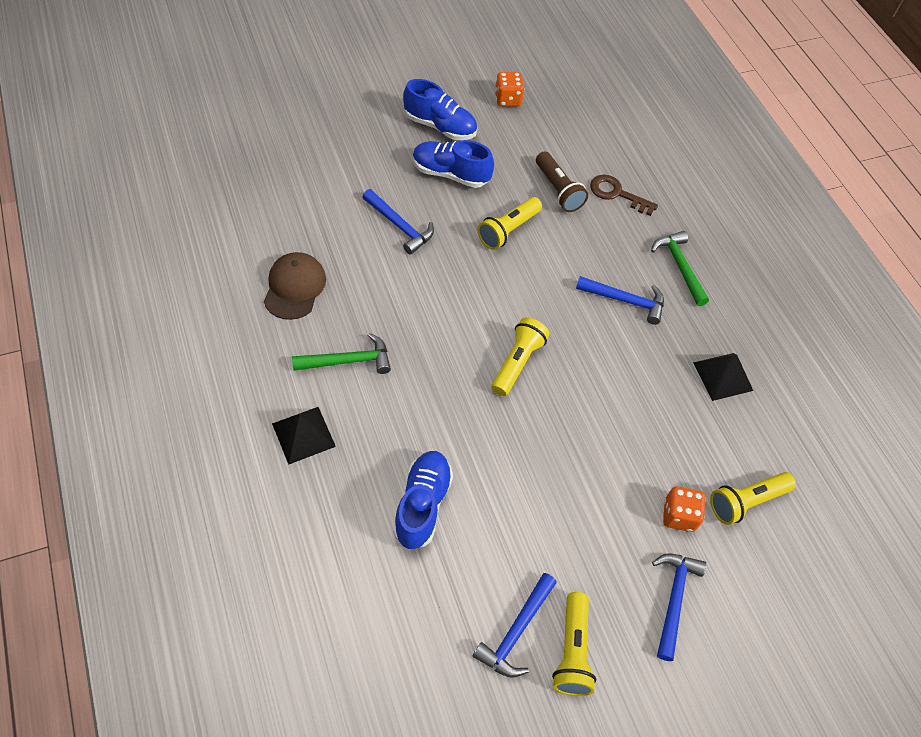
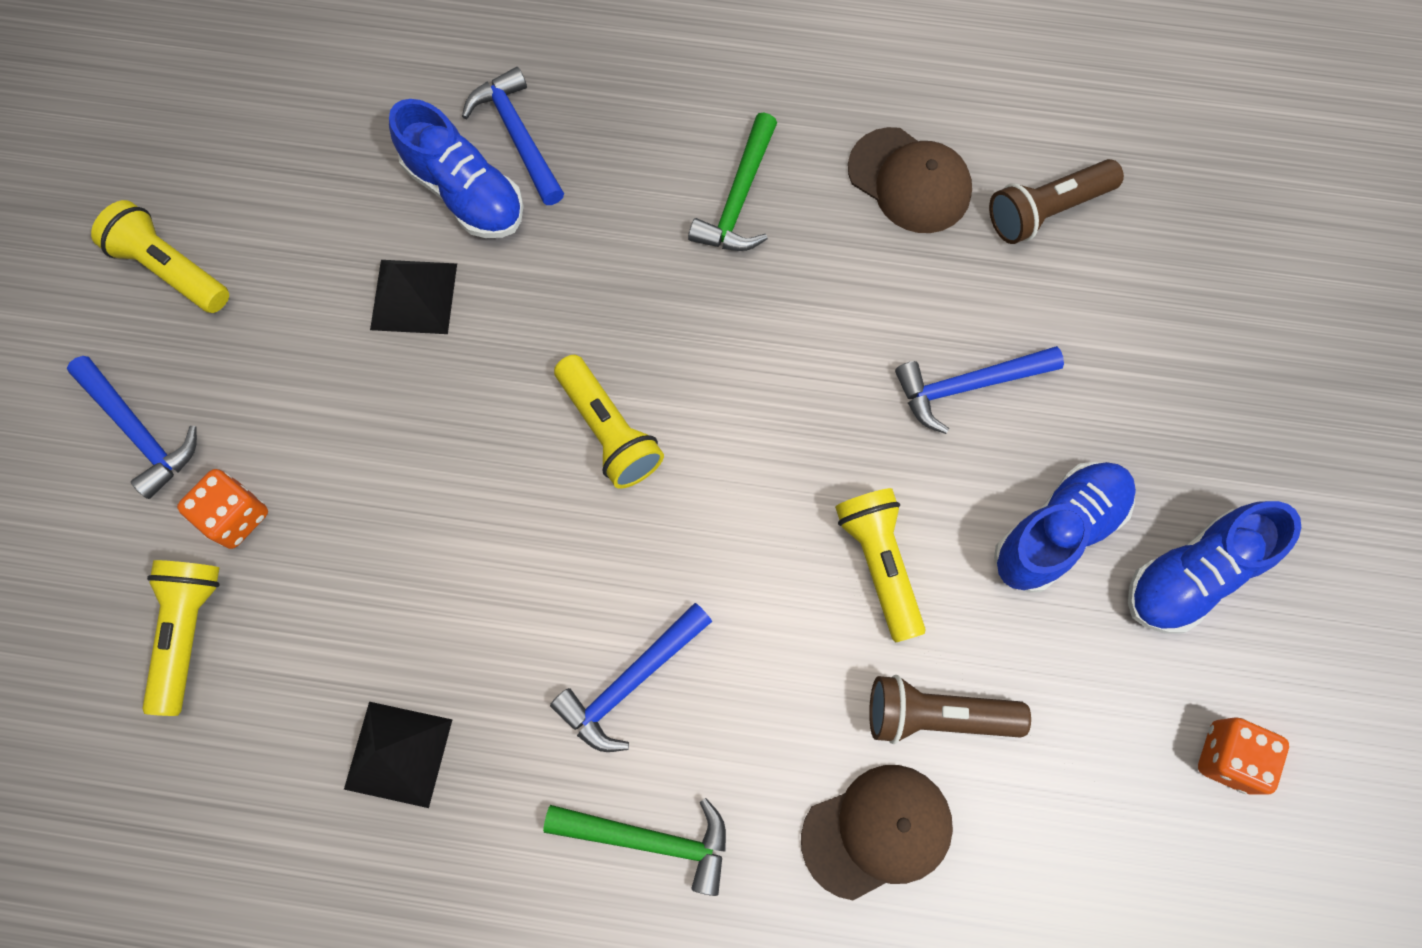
camera: 125 degrees right, 15 degrees up
black pyramid [272,407,336,464] -> black pyramid moved to [370,260,457,334]
blue hammer [473,573,557,678] -> blue hammer moved to [462,67,564,205]
brown key [590,175,658,216] -> brown cap [801,765,953,900]
none -> brown flashlight [989,159,1124,244]

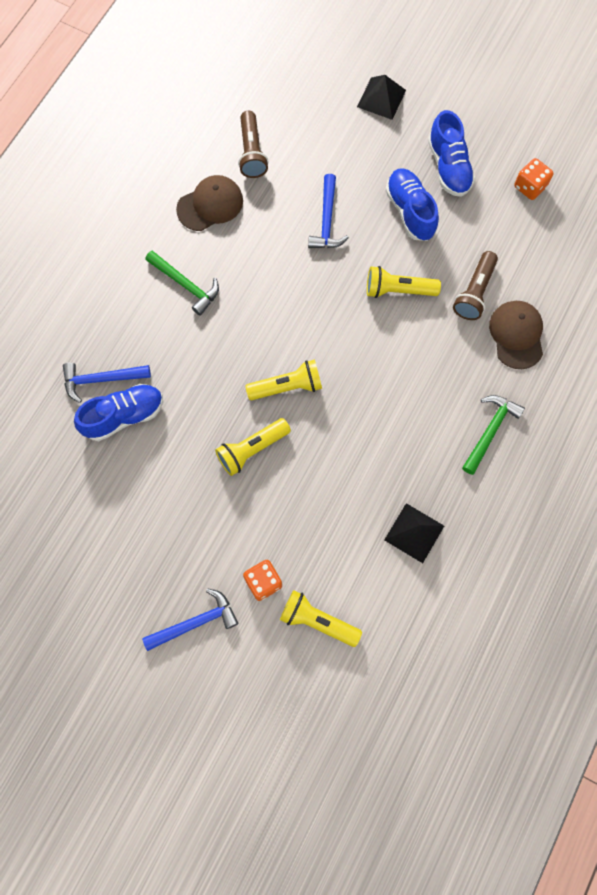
camera: 70 degrees left, 0 degrees up
yellow flashlight [91,200,229,313] -> yellow flashlight moved to [215,418,291,476]
black pyramid [370,260,457,334] -> black pyramid moved to [357,75,406,120]
blue hammer [550,603,712,752] -> none

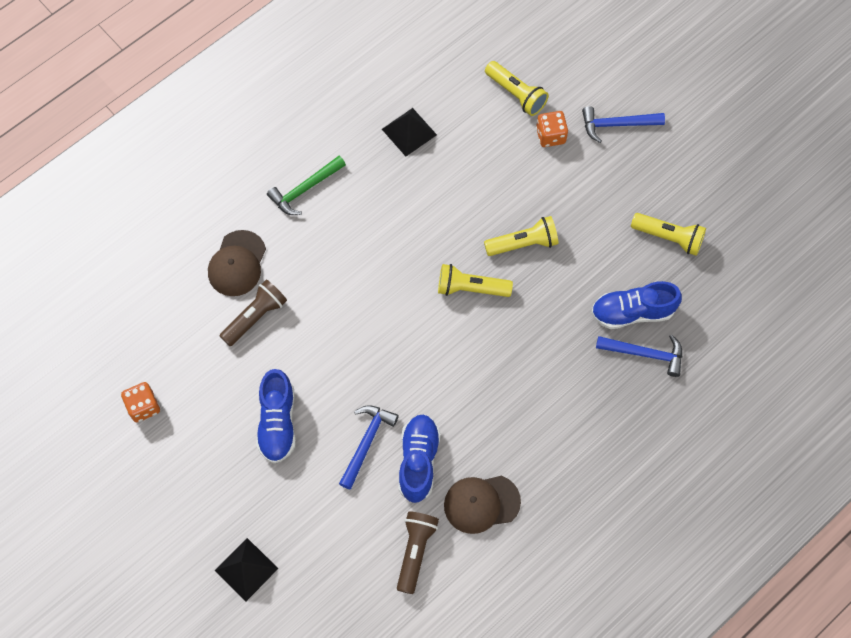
camera: 160 degrees left, 5 degrees down
green hammer [145,251,219,316] -> none
yellow flashlight [367,266,441,298] -> yellow flashlight moved to [631,213,706,256]
blue shoe [428,110,476,197] -> blue shoe moved to [399,414,441,503]

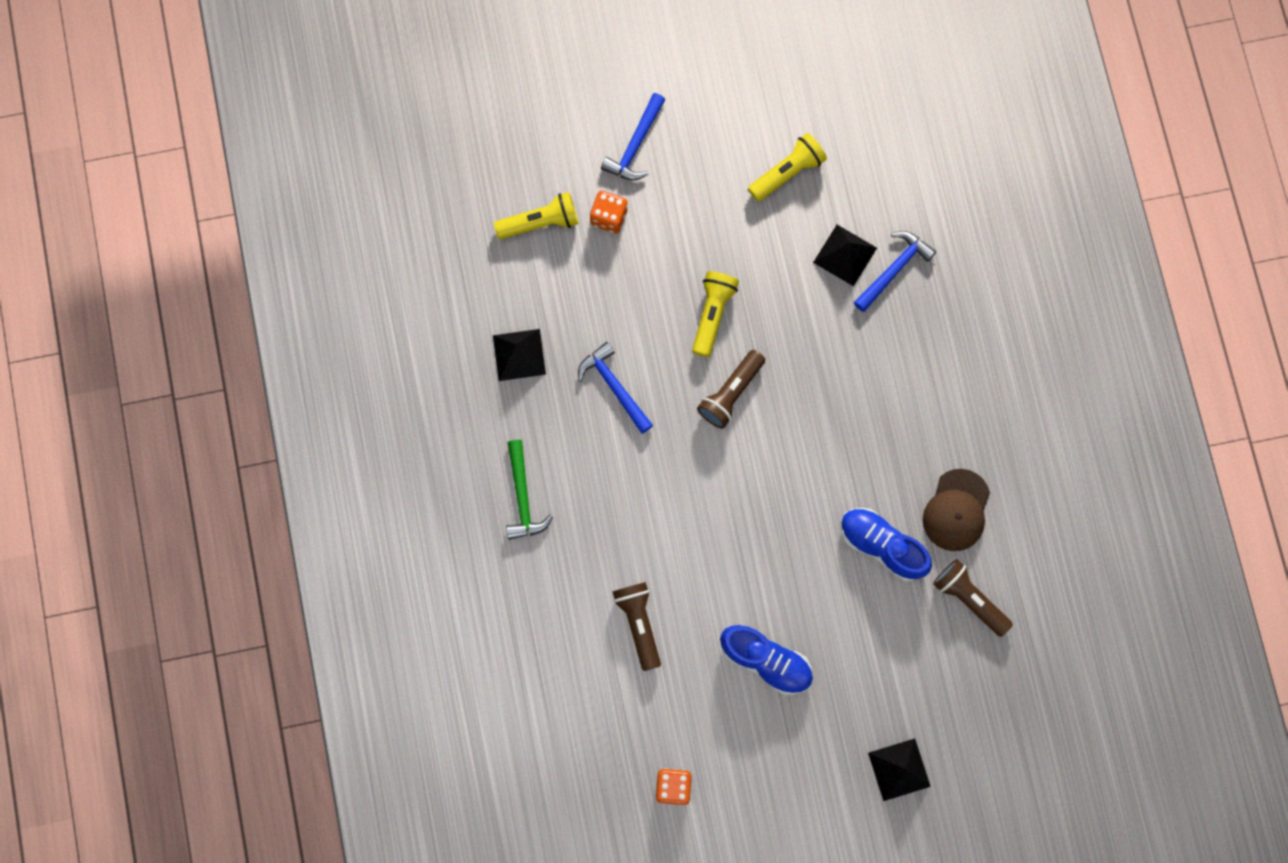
camera: 60 degrees left, 10 degrees up
brown cap [208,230,266,296] -> none
blue hammer [339,405,399,489] -> blue hammer moved to [578,342,653,434]
yellow flashlight [438,264,513,297] -> brown flashlight [697,350,765,429]
blue shoe [591,281,682,329] -> black pyramid [813,225,877,286]

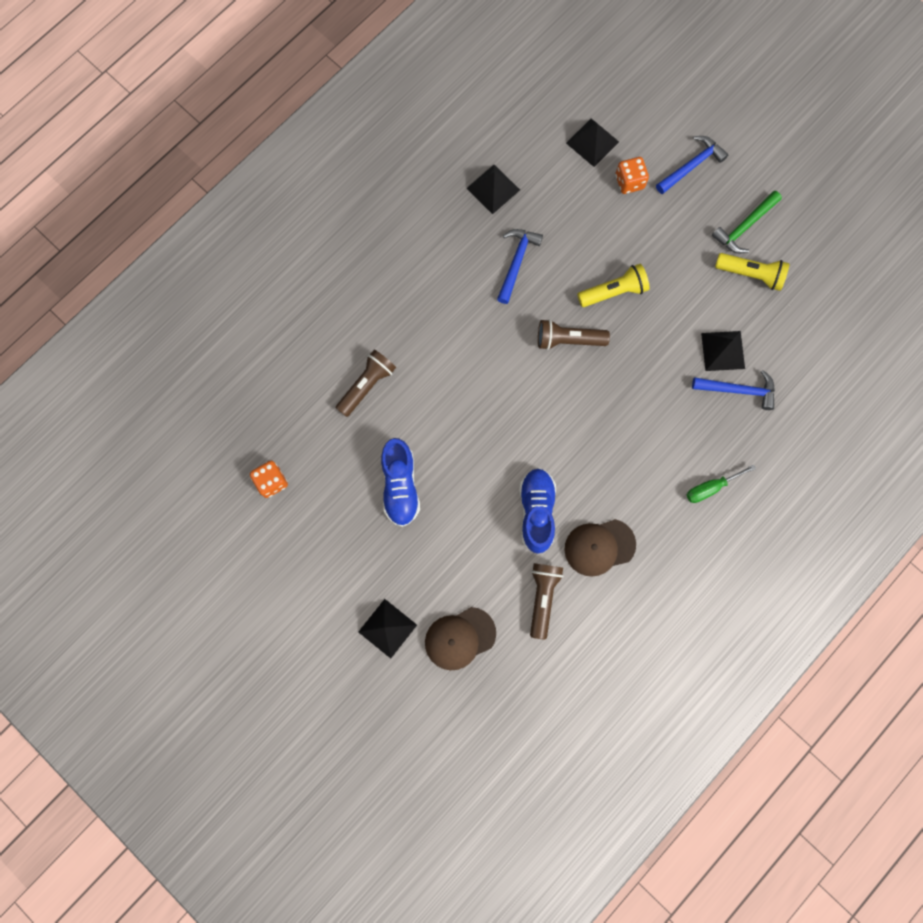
camera: 55 degrees right, 0 degrees up
yellow flashlight [494,192,579,239] -> black pyramid [566,118,619,167]
green hammer [506,440,553,540] -> green hammer moved to [712,191,782,254]
blue hammer [601,93,665,181] -> blue hammer turned 150 degrees clockwise [656,136,728,194]
none -> brown cap [425,607,496,670]
none -> green screwdriver [687,465,756,503]

